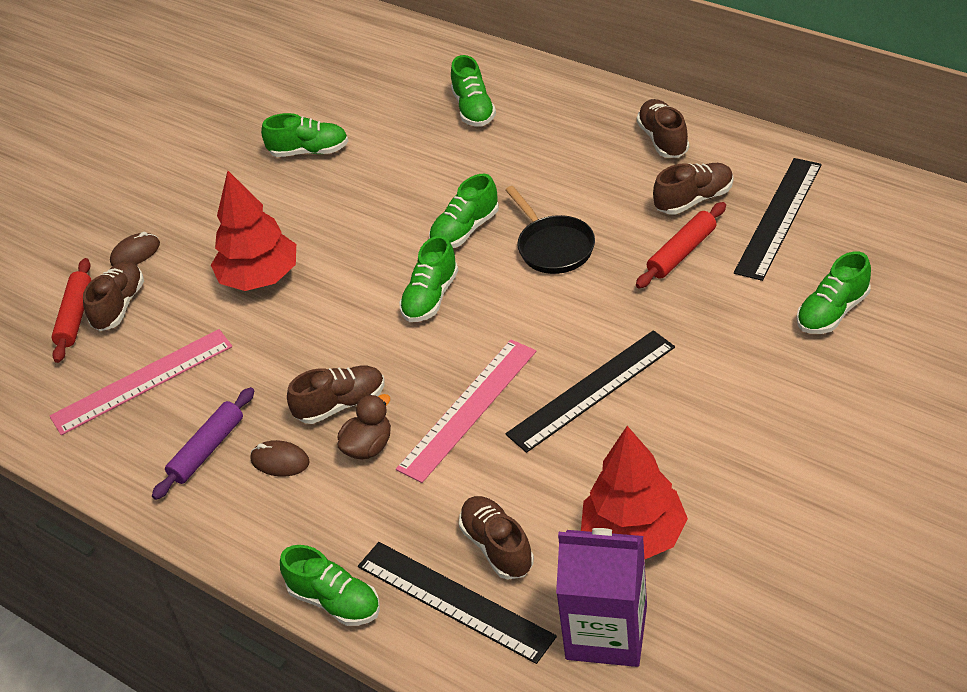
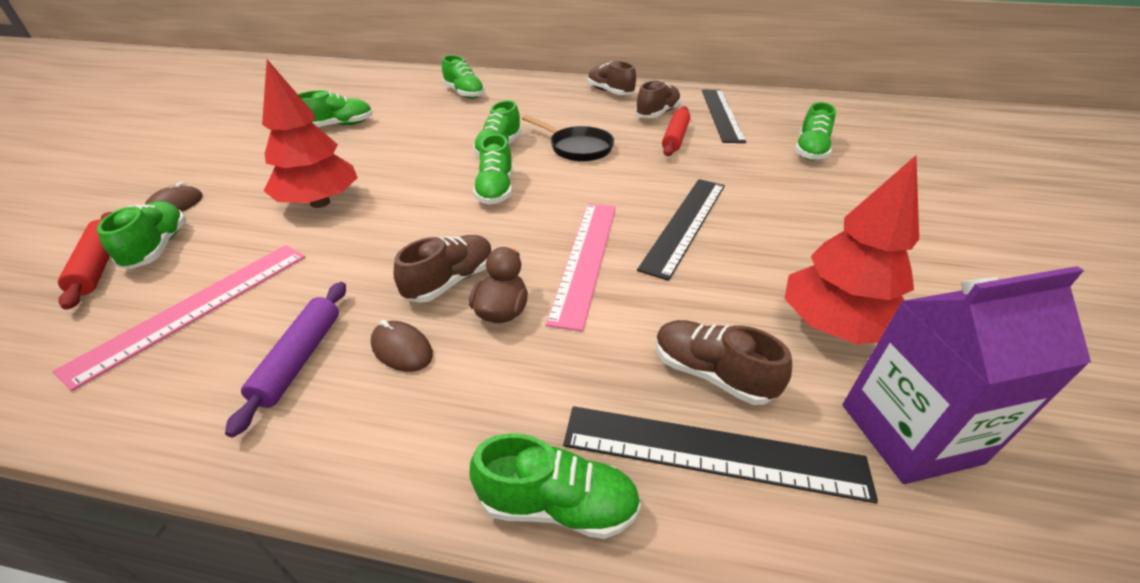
camera: 30 degrees left, 5 degrees down
brown shoe [83,261,144,331] -> green shoe [97,202,187,269]
brown mouse [250,440,310,477] -> brown mouse turned 45 degrees clockwise [371,320,433,372]

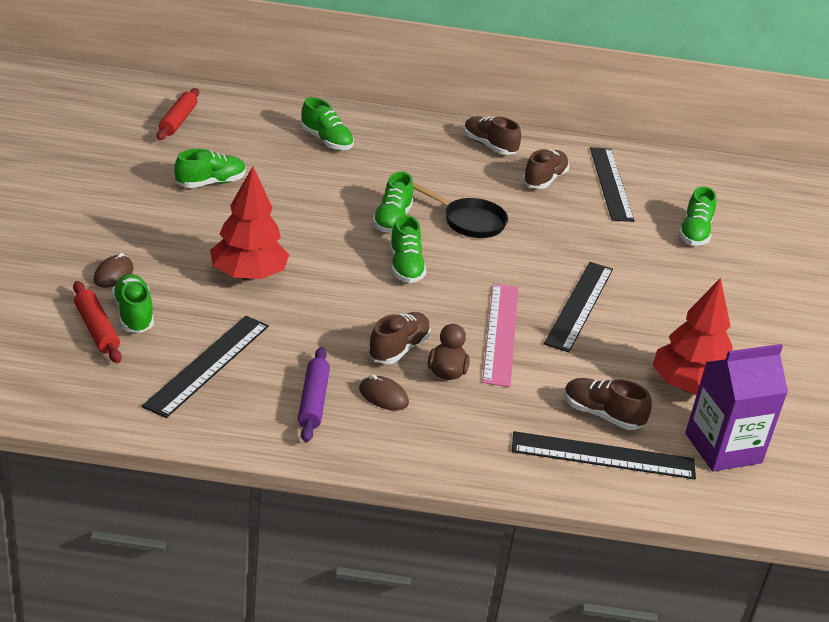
camera: 10 degrees left, 5 degrees down
pink ruler [53,245,305,391] -> black ruler [142,316,269,418]
green shoe [470,433,641,539] -> none
red rolling pin [662,106,690,156] -> red rolling pin moved to [156,88,199,140]

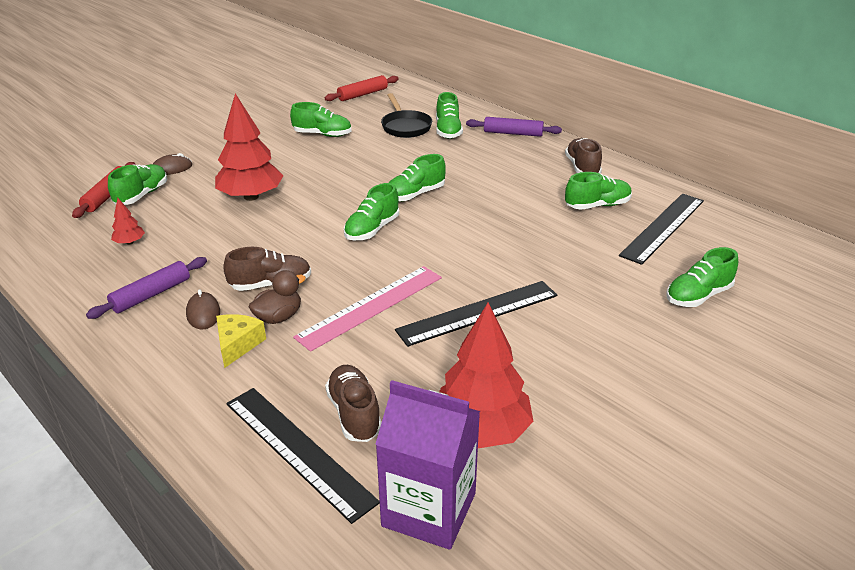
camera: 45 degrees right, 0 degrees up
black ruler [142,316,269,418] -> red tree [111,198,145,245]
black pan [413,183,508,238] -> black pan moved to [381,93,432,138]
brown shoe [523,149,569,189] -> green shoe [565,172,632,210]
none -> yellow cheese [216,314,266,368]
none -> purple rolling pin [466,117,562,137]

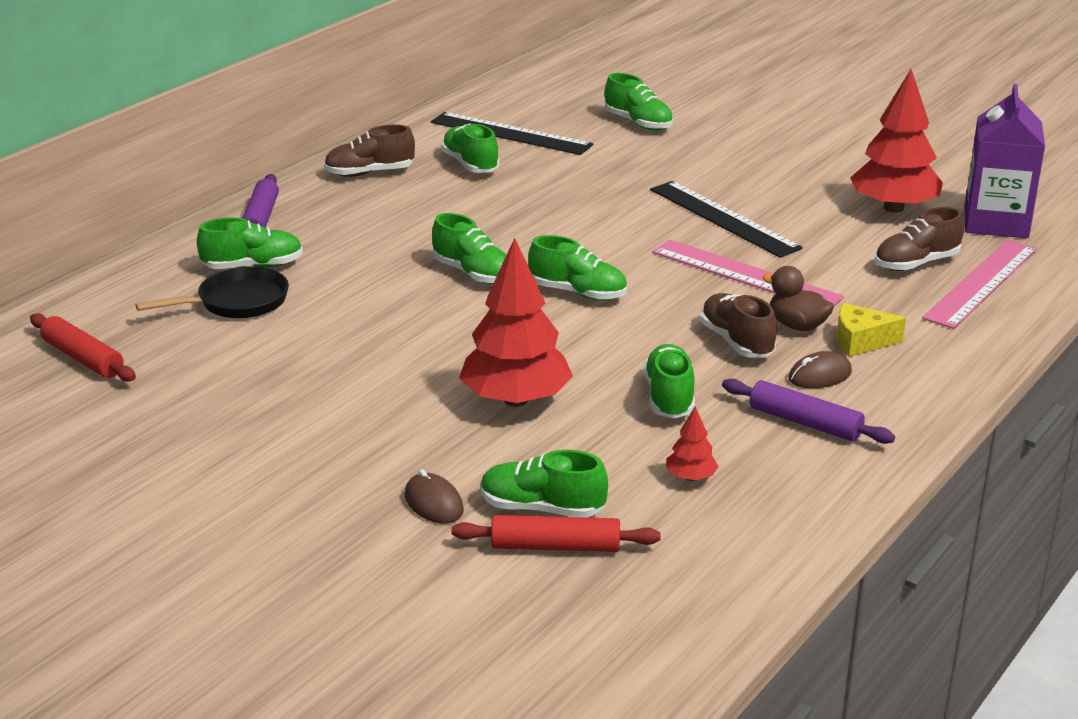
camera: 100 degrees left, 5 degrees down
black ruler [226,388,380,524] -> pink ruler [922,240,1037,329]
green shoe [290,102,351,137] -> green shoe moved to [644,344,695,419]

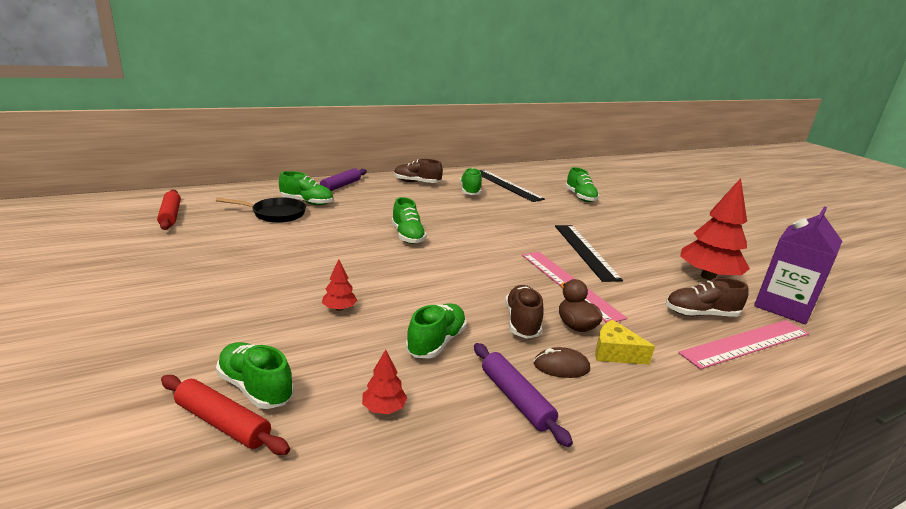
camera: 25 degrees right, 5 degrees down
brown mouse [405,469,464,524] -> none
red tree [459,238,573,407] -> red tree [322,259,357,311], size x0.44
green shoe [528,235,627,301] -> none

